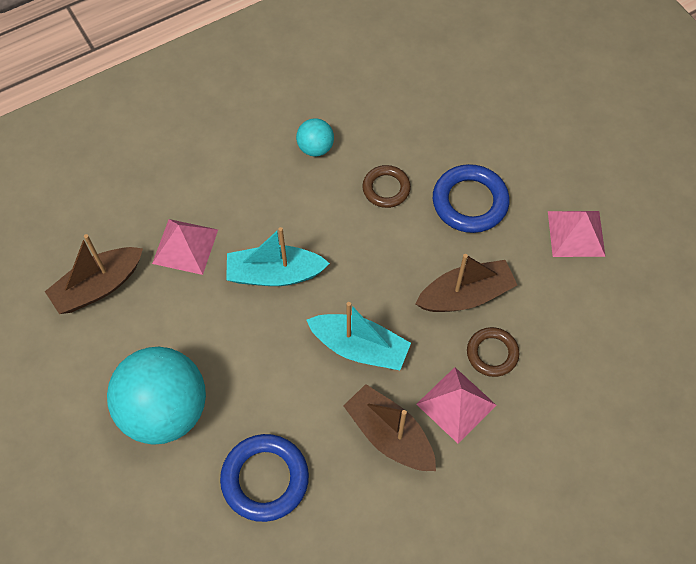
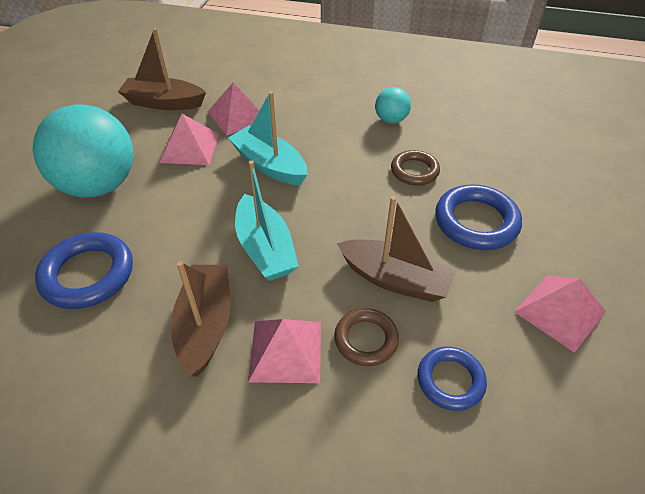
camera: 45 degrees right, 15 degrees down
none -> pink pyramid [159,114,219,165]
none -> blue ring [417,346,487,411]

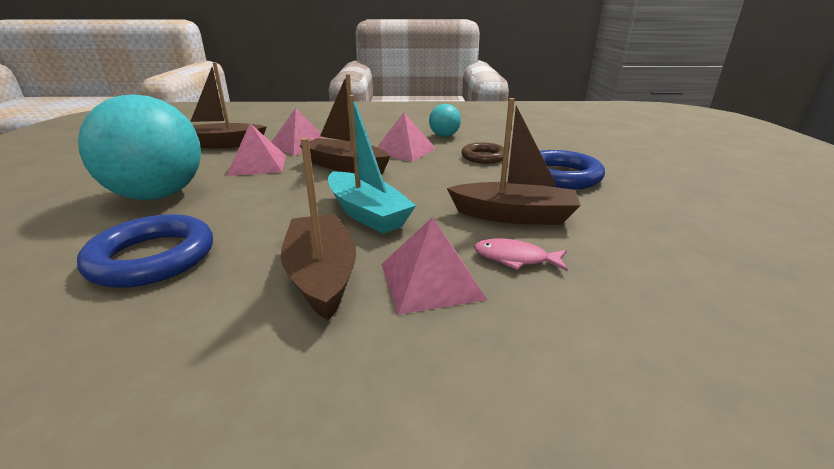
camera: 15 degrees left, 20 degrees down
turquoise boat [228,91,307,185] -> brown boat [299,74,391,174]
brown ring [334,308,399,366] -> pink fish [474,239,568,271]
blue ring [417,346,487,411] -> none
pink pyramid [514,275,606,353] -> pink pyramid moved to [377,112,436,162]

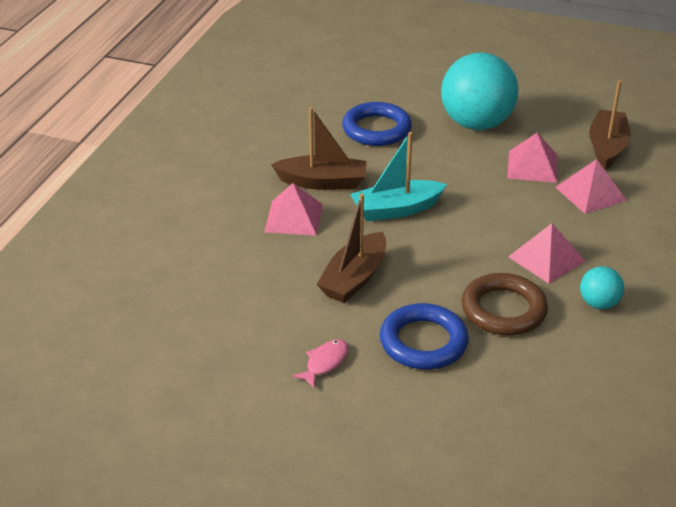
camera: 110 degrees right, 10 degrees up
brown boat [299,74,391,174] -> none
brown ring [461,143,504,164] -> brown ring [461,273,548,336], size x1.58
pink fish [474,239,568,271] -> pink fish moved to [292,339,349,388]

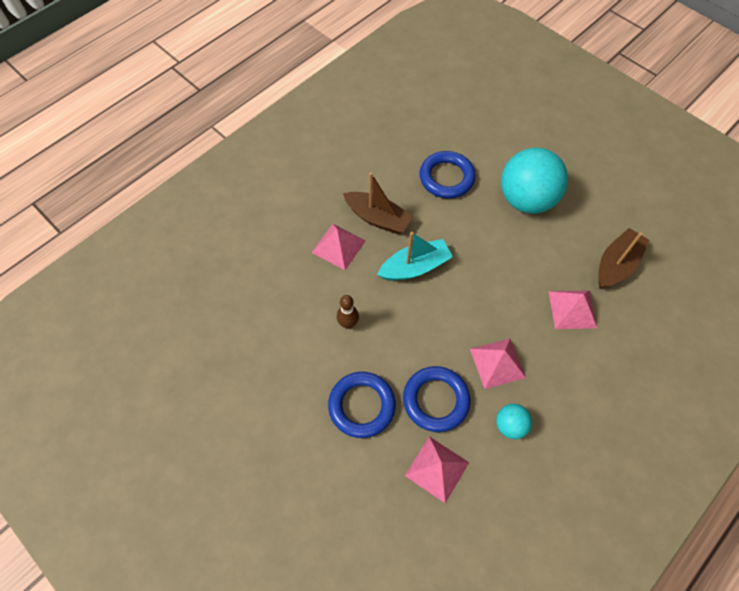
camera: 25 degrees right, 25 degrees up
pink fish [292,339,349,388] -> none
brown boat [316,194,386,303] -> brown bowling pin [337,295,359,329]
turquoise boat [350,132,447,221] -> turquoise boat turned 150 degrees clockwise [377,232,453,281]
brown ring [461,273,548,336] -> blue ring [403,366,470,432]
pink pyramid [507,132,558,183] -> pink pyramid moved to [405,436,469,503]

